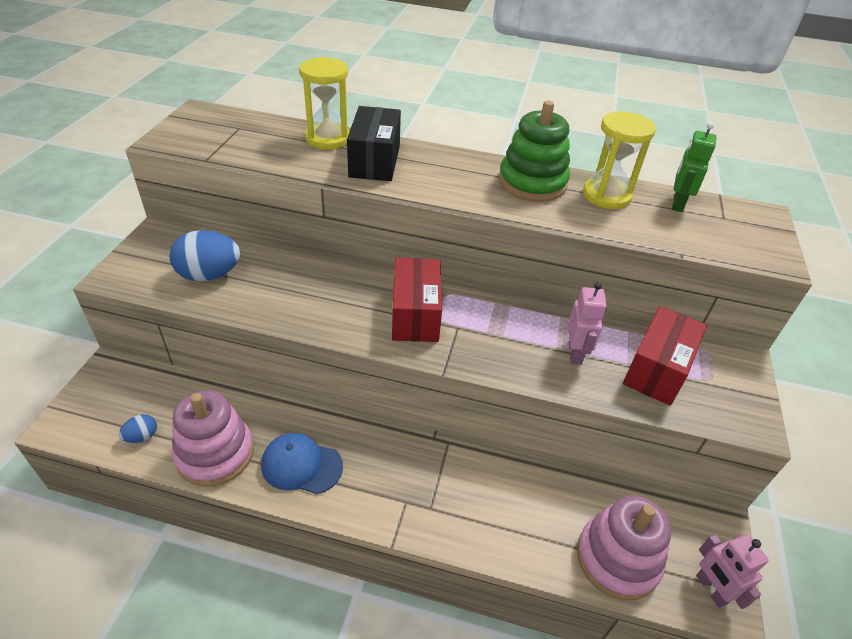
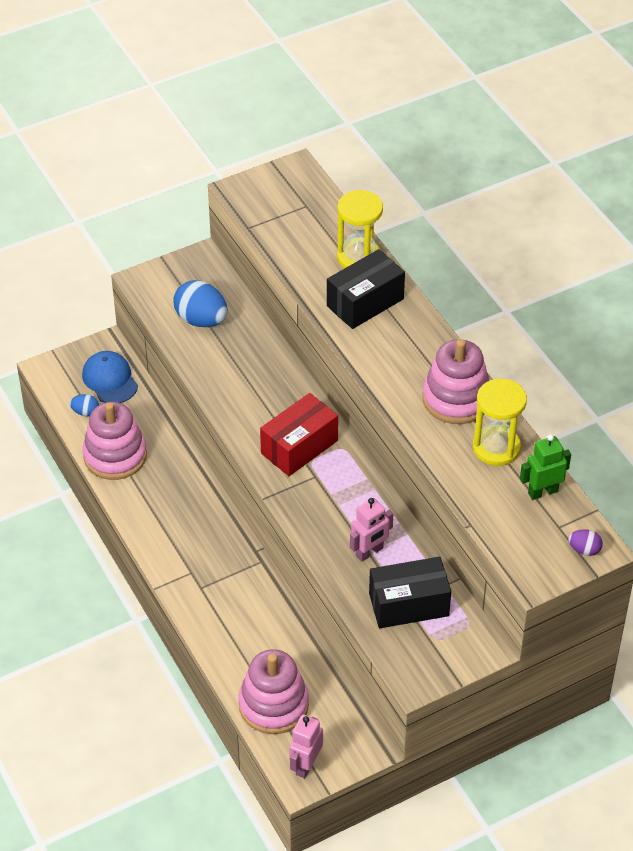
camera: 50 degrees right, 5 degrees up
blue cap [261,433,343,494] -> blue cap moved to [82,351,138,403]
green stacking toy [498,101,570,202] -> pink stacking toy [423,339,489,424]
red box [623,306,707,406] -> black box [369,557,451,628]
none -> purple egg [568,529,603,556]

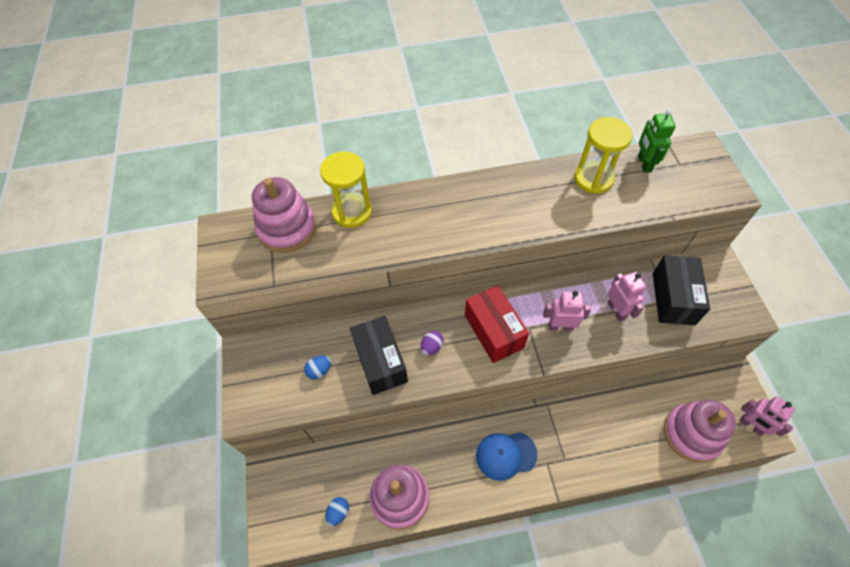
camera: 70 degrees left, 10 degrees up
blue cap [82,351,138,403] -> blue cap moved to [476,432,538,481]
blue egg [173,280,228,327] -> blue egg [304,356,331,379], size x0.50
black box [327,249,405,329] -> black box moved to [350,316,408,395]
pink stacking toy [423,339,489,424] -> pink stacking toy moved to [252,177,317,253]
purple egg [568,529,603,556] -> purple egg moved to [421,331,444,356]
none -> pink robot [543,291,591,331]

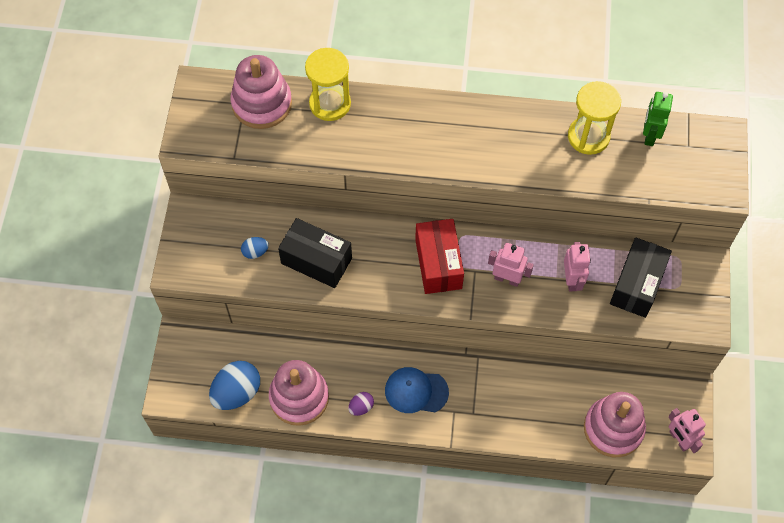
camera: 15 degrees right, 5 degrees up
blue egg [325,497,349,526] -> blue egg [209,361,260,410], size x2.02
black box [350,316,408,395] -> black box turned 60 degrees counterclockwise [278,218,352,288]
purple egg [421,331,444,356] -> purple egg moved to [348,392,374,416]

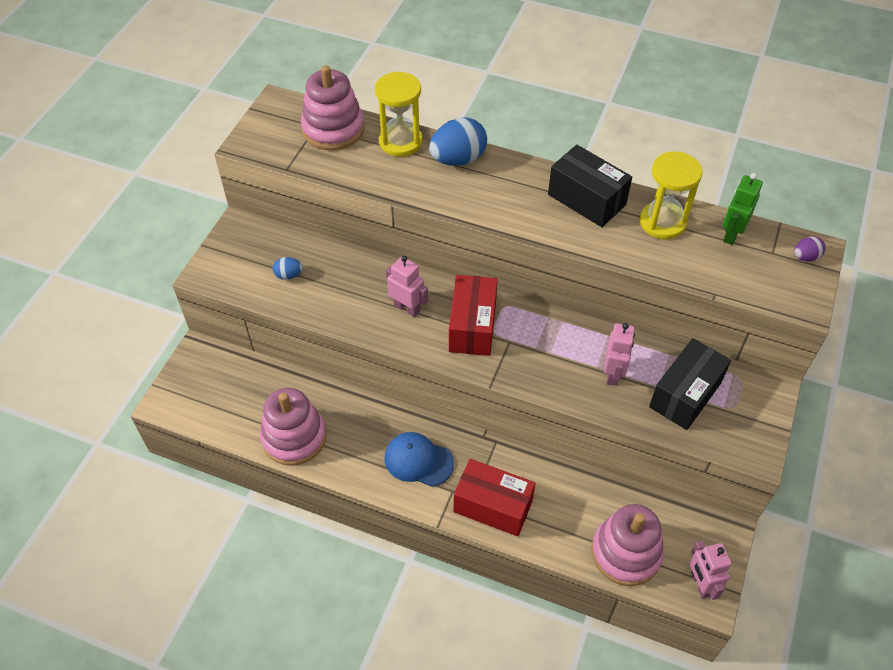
camera: 15 degrees right, 10 degrees down
blue egg [209,361,260,410] -> blue egg moved to [429,117,487,166]
black box [278,218,352,288] -> black box moved to [548,145,632,227]
purple egg [348,392,374,416] -> purple egg moved to [794,236,825,262]
pink robot [488,243,534,287] -> pink robot moved to [386,256,428,317]
none -> red box [453,459,536,537]

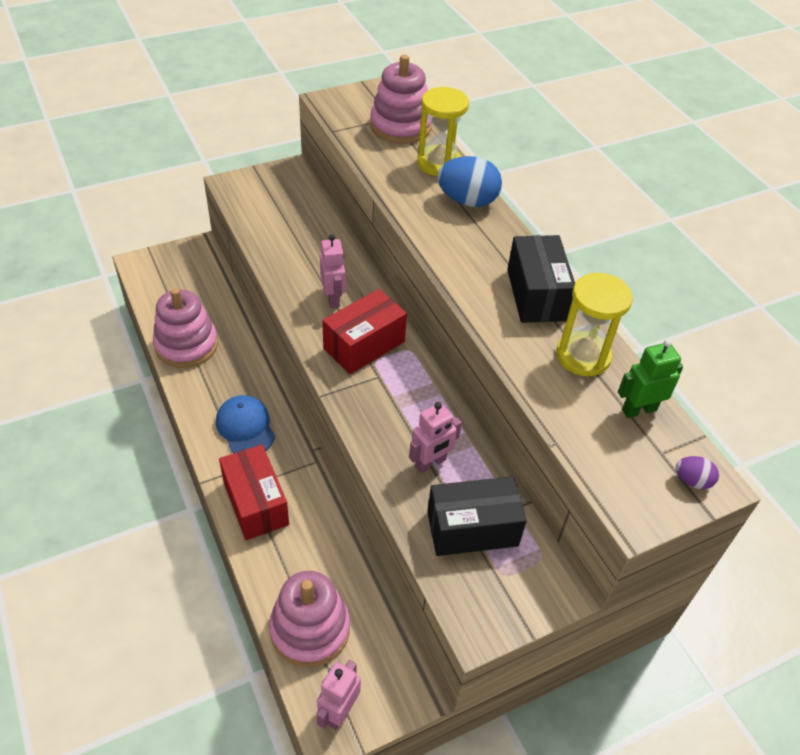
camera: 40 degrees right, 5 degrees down
blue egg [273,257,303,280] -> none

